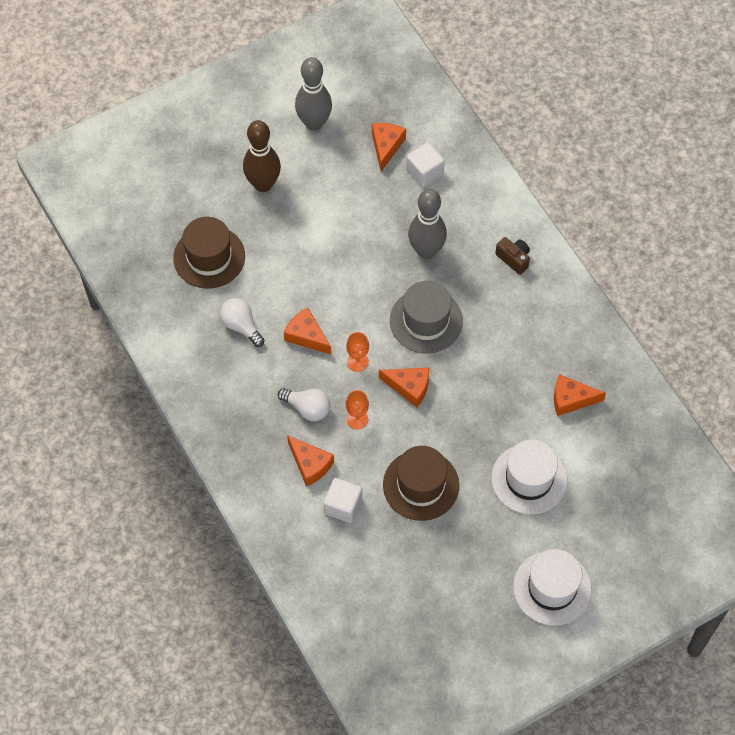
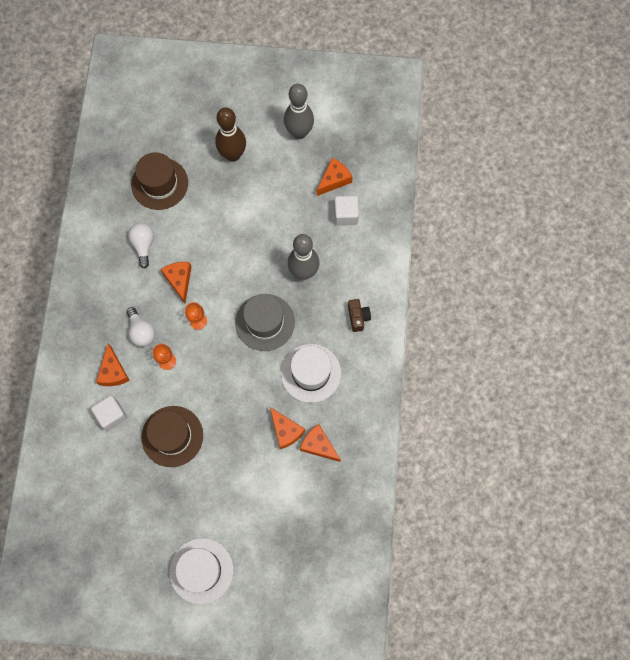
camera: 35 degrees right, 10 degrees up
orange cheese [379,368,429,407] -> orange cheese moved to [270,407,305,449]
white hat [491,440,567,515] -> white hat moved to [281,344,341,403]

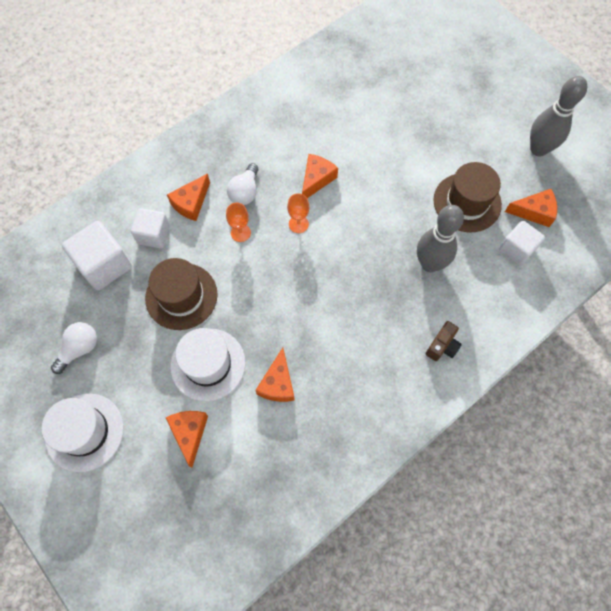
camera: 45 degrees right, 5 degrees down
white light bulb [128,223,154,269] -> white light bulb moved to [51,322,97,374]
brown hat [131,152,188,210] -> brown hat moved to [433,162,502,232]
brown bowling pin [215,107,246,162] -> none
grey hat [235,294,295,351] -> none
white hat [281,344,341,403] -> white hat moved to [170,328,246,402]
orange cheese [300,424,341,462] -> orange cheese moved to [166,411,208,468]
none -> white cube [62,221,132,290]

